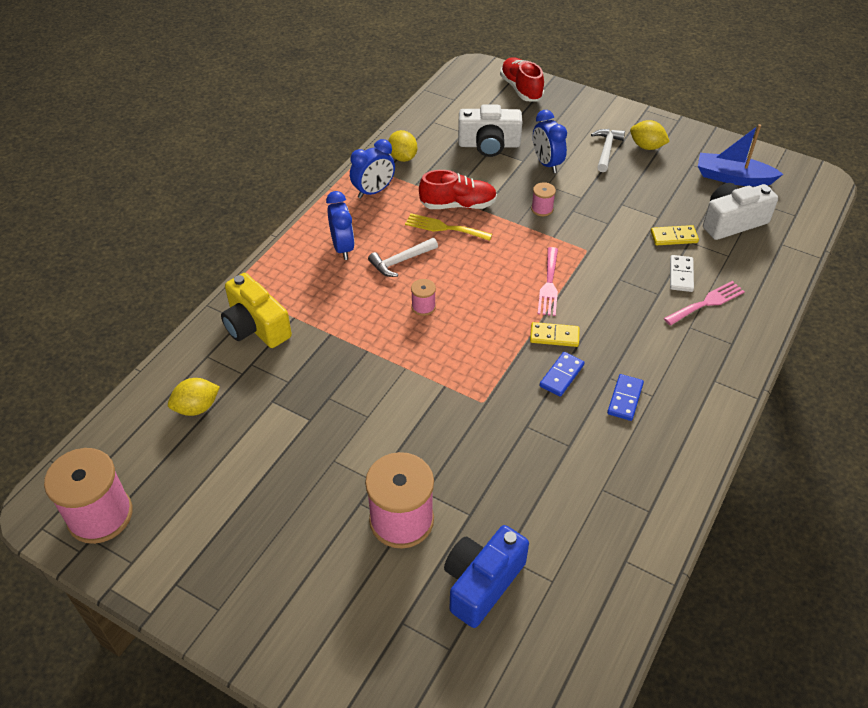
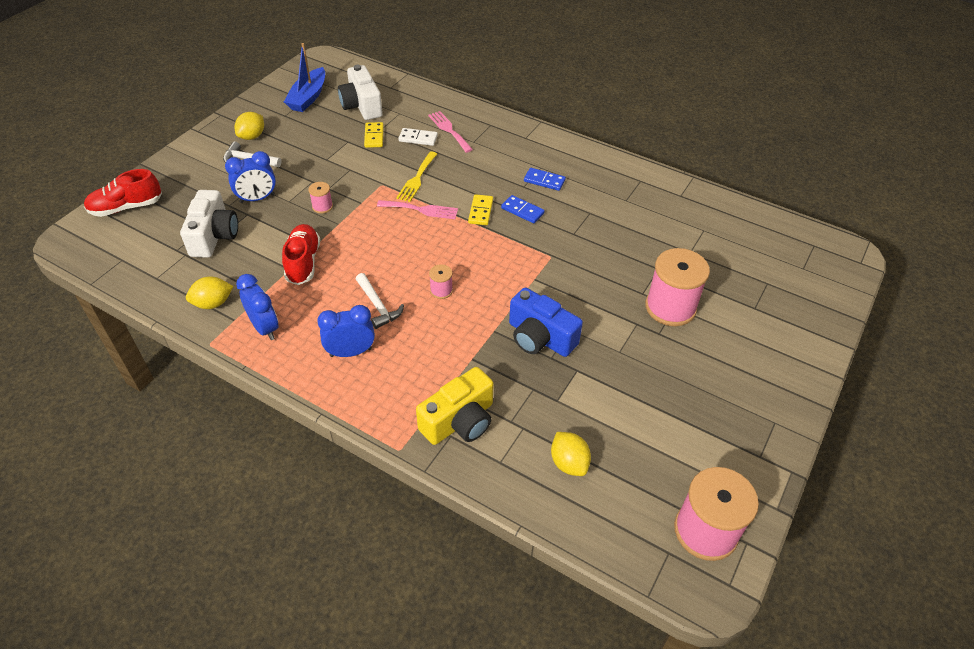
camera: 90 degrees left, 0 degrees up
yellow fork [405,213,492,241] -> yellow fork moved to [396,151,437,202]
blue camera [444,525,529,628] -> blue camera moved to [509,287,583,357]

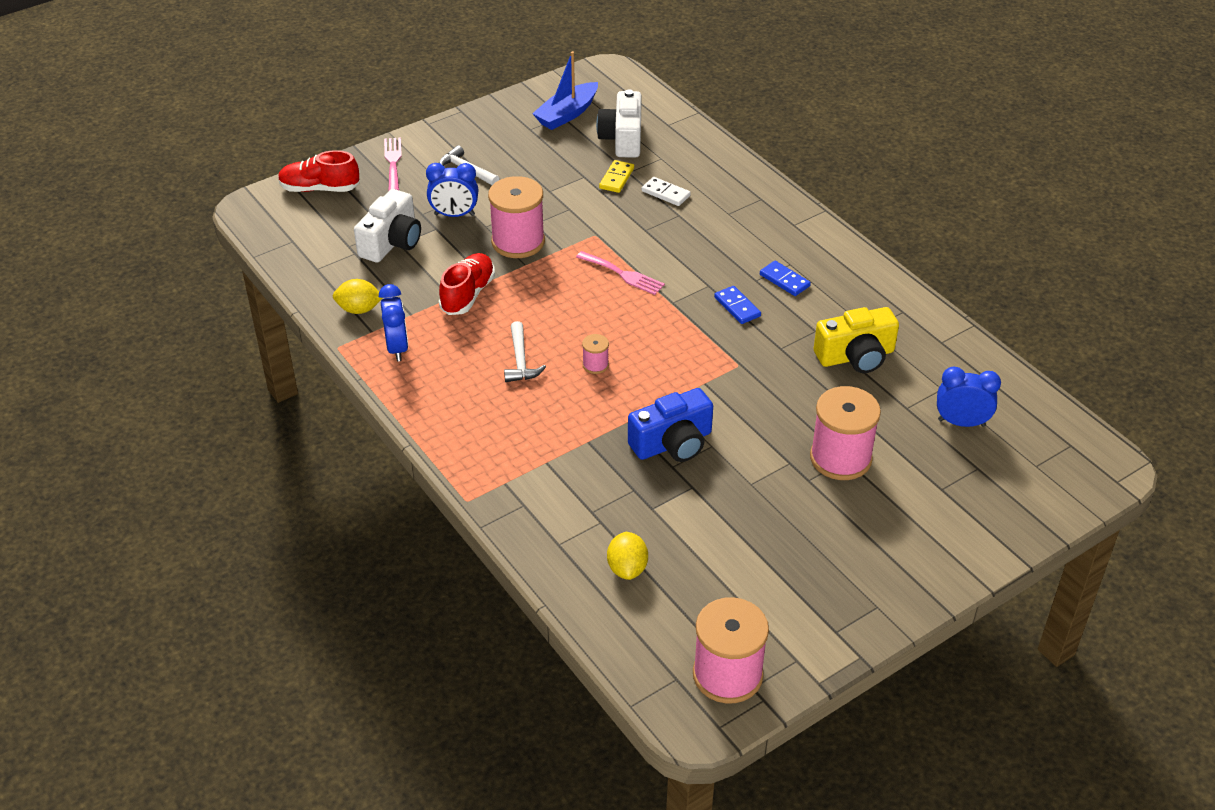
camera: 25 degrees right, 5 degrees down
yellow lemon [235,112,264,140] -> none
pink spool [308,182,333,214] -> pink spool [488,176,545,258], size x2.20
blue clock [317,305,375,357] -> blue clock moved to [937,366,1001,427]
yellow fork [396,151,437,202] -> none
yellow camera [416,367,494,445] -> yellow camera moved to [814,307,899,373]
pink fork [428,111,473,153] -> pink fork moved to [384,138,402,190]
yellow domino [468,194,493,225] -> none
blue camera [509,287,583,357] -> blue camera turned 90 degrees counterclockwise [628,388,713,462]

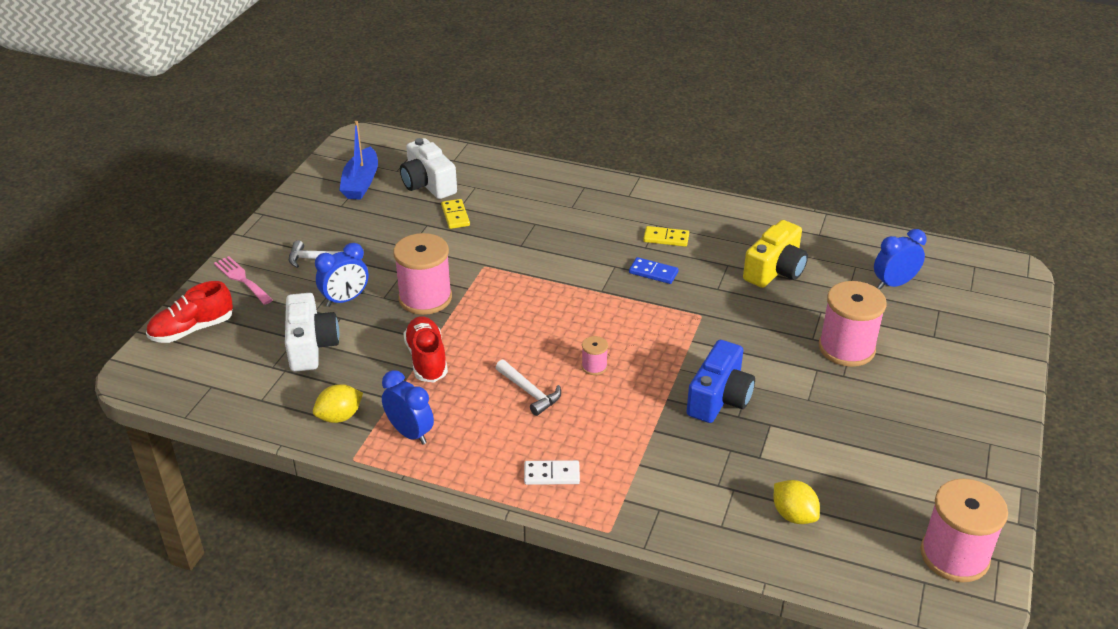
camera: 35 degrees left, 5 degrees down
pink fork [576,251,665,295] -> none
white domino [642,177,691,206] -> white domino moved to [524,460,580,485]
blue domino [760,261,811,296] -> yellow domino [643,226,689,247]

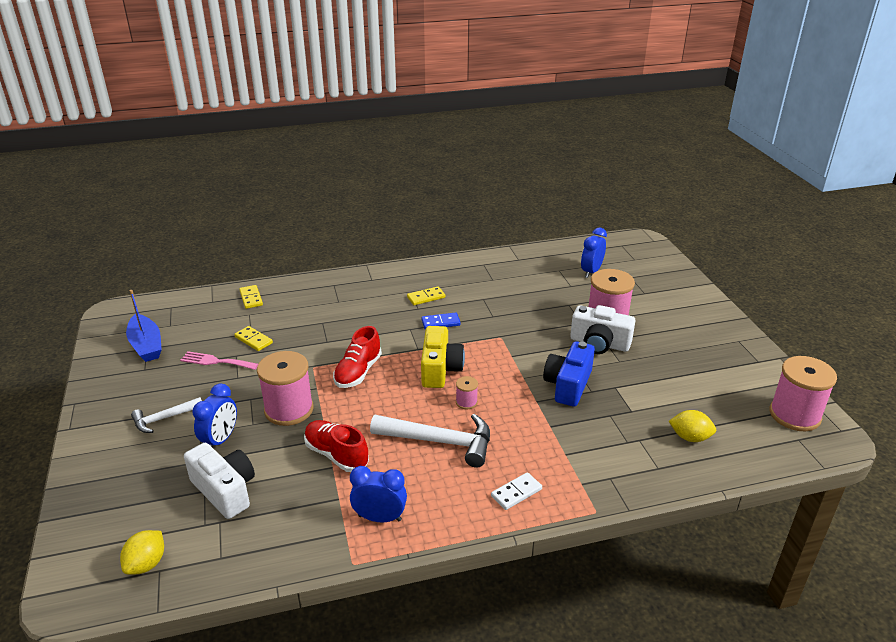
camera: 35 degrees left, 5 degrees down
red shoe [146,281,233,343] -> red shoe moved to [333,326,382,388]
pink fork [214,256,273,305] -> pink fork moved to [180,351,258,370]
yellow lemon [313,384,363,423] -> yellow lemon moved to [120,530,164,575]
white camera [400,138,457,199] -> white camera moved to [570,305,635,354]
white hammer [495,360,561,416] -> white hammer [370,414,490,468], size x1.74
blue camera [686,340,755,423] -> blue camera turned 150 degrees counterclockwise [543,341,595,407]
yellow camera [743,220,808,288] -> yellow camera moved to [421,326,465,388]
none -> yellow domino [239,285,263,309]

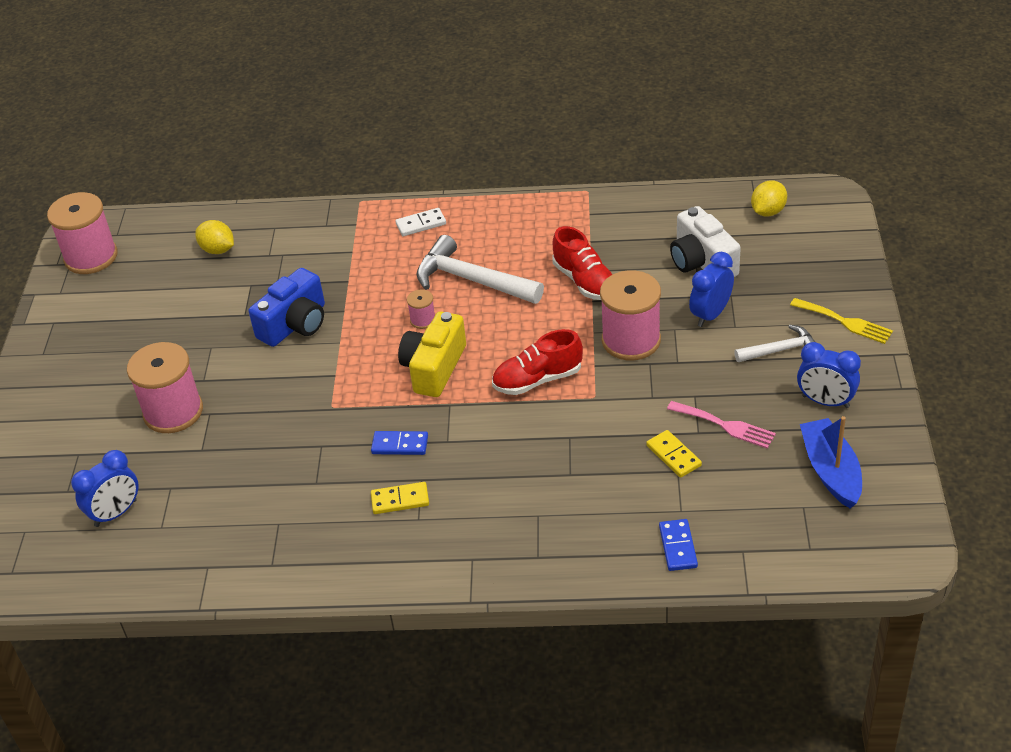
camera: 160 degrees left, 10 degrees up
yellow domino [239,285,263,309] -> blue domino [659,519,698,571]
red shoe [333,326,382,388] -> red shoe turned 150 degrees counterclockwise [492,329,583,395]
blue clock [350,466,407,522] -> blue clock moved to [797,342,861,408]
white camera [570,305,635,354] -> none
none -> yellow fork [790,298,893,344]

